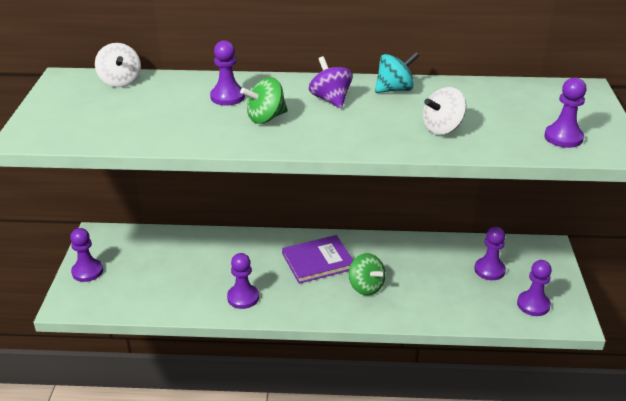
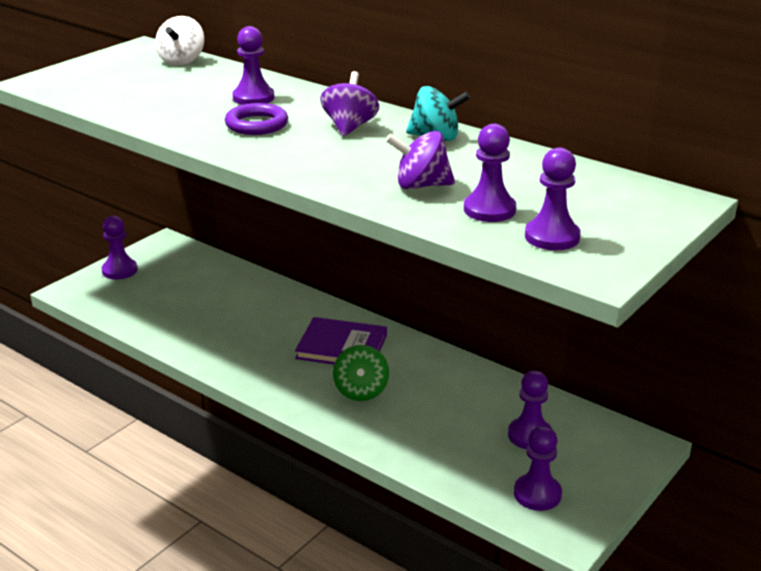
camera: 35 degrees right, 5 degrees down
purple pawn [227,253,259,309] -> purple pawn moved to [464,124,516,222]
green spinning top [240,77,288,124] -> purple ring [225,103,288,135]
white spinning top [423,87,466,135] -> purple spinning top [386,131,455,189]

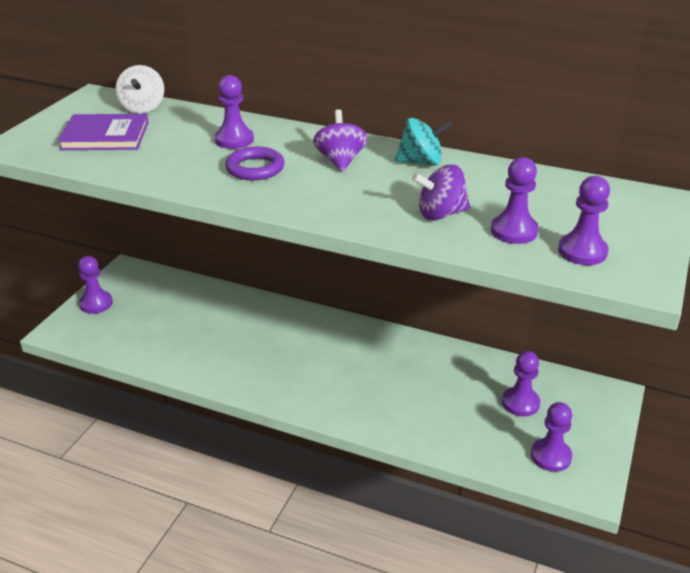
camera: 15 degrees left, 5 degrees up
purple book [295,317,387,364] -> purple book moved to [58,114,149,150]
green spinning top [333,345,389,401] -> none

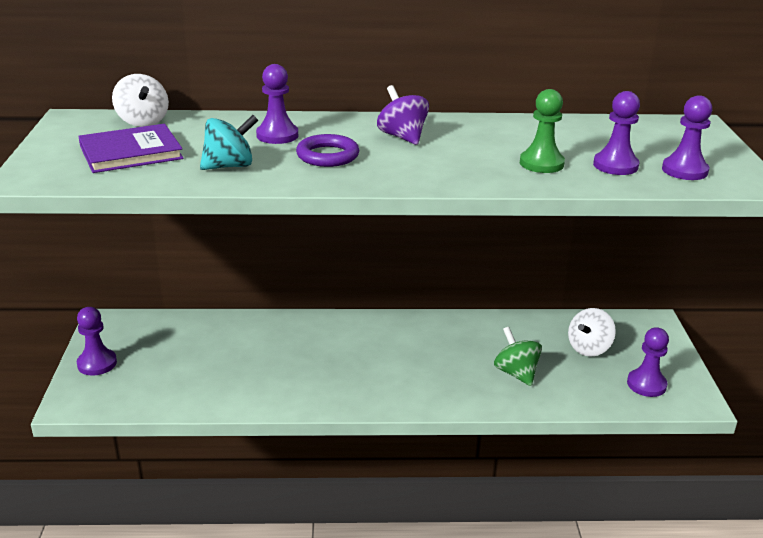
camera: 25 degrees left, 5 degrees down
turquoise spinning top [395,118,453,165] -> turquoise spinning top moved to [200,115,259,170]
purple spinning top [412,165,470,220] -> green pawn [520,89,565,173]
purple pawn [502,351,540,417] -> white spinning top [568,308,616,357]
none -> green spinning top [494,327,542,386]

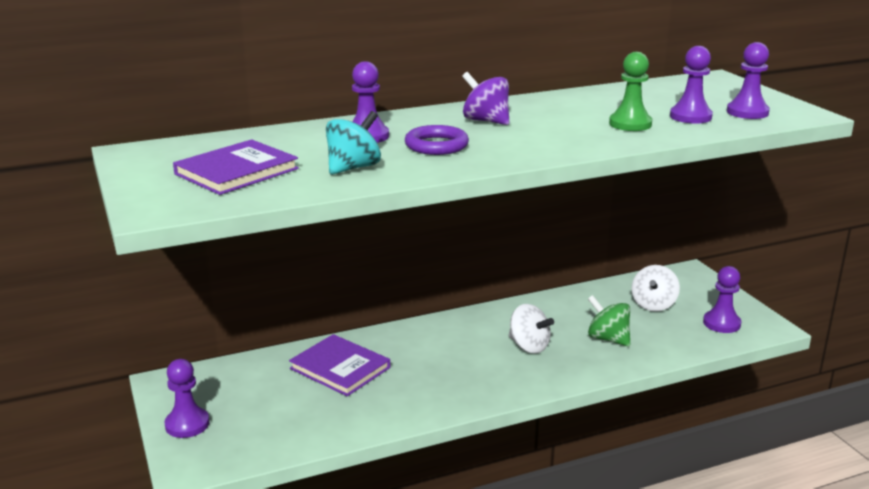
camera: 20 degrees left, 5 degrees down
white spinning top [112,74,169,127] -> white spinning top moved to [508,304,554,354]
none -> purple book [289,334,390,396]

